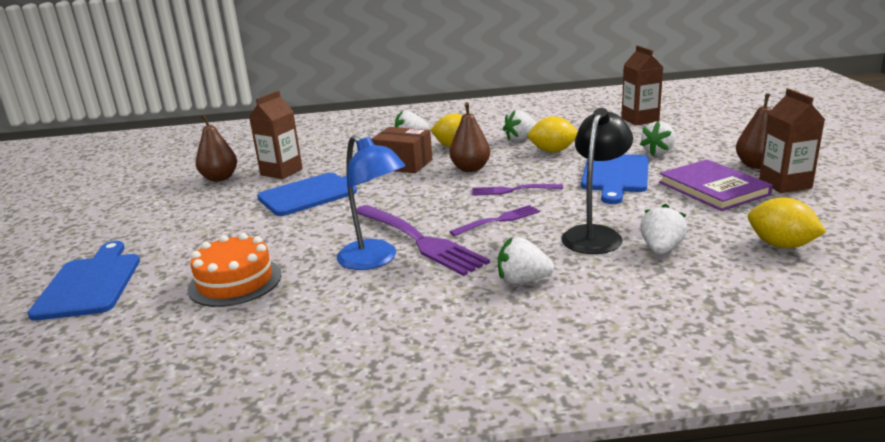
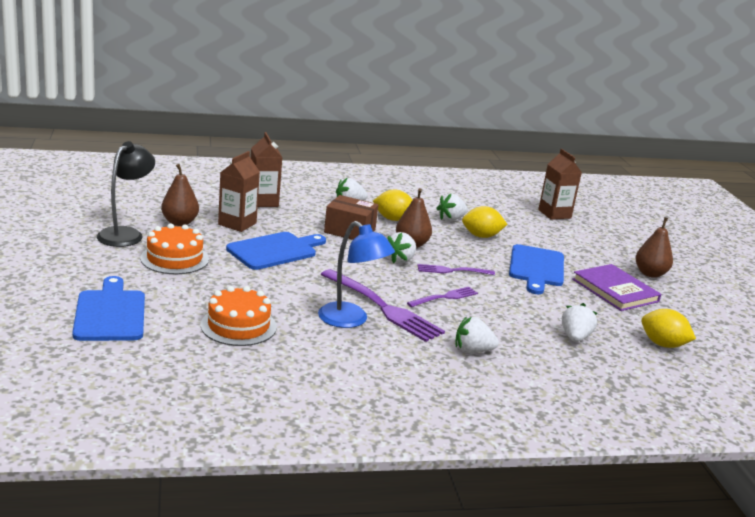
camera: 10 degrees left, 0 degrees up
black lamp [561,108,633,254] -> black lamp moved to [97,141,155,247]
white strawberry [640,121,675,156] -> white strawberry moved to [388,232,416,263]
brown carton [759,88,825,193] -> brown carton moved to [251,132,283,207]
none -> orange cake [140,223,209,274]

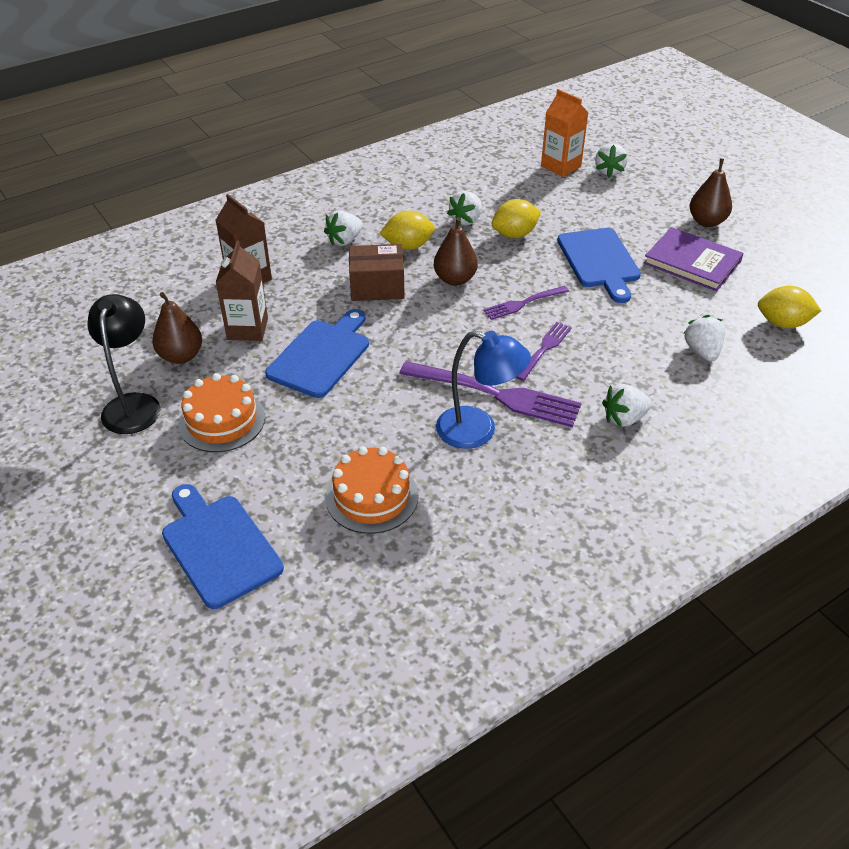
camera: 20 degrees left, 20 degrees up
white strawberry [388,232,416,263] -> white strawberry moved to [595,143,627,177]
brown carton [538,149,582,220] -> orange carton [541,89,588,177]

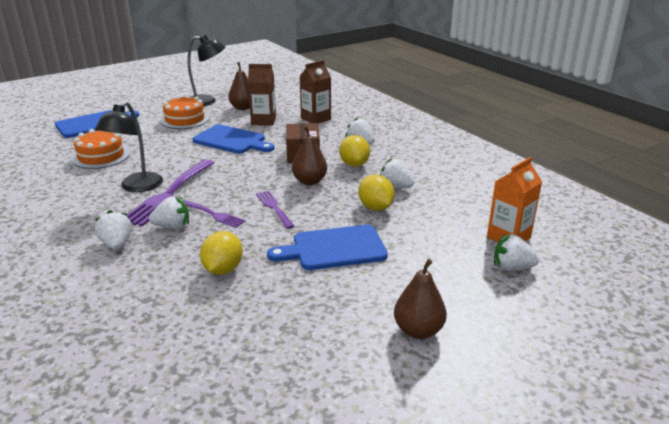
camera: 90 degrees right, 15 degrees down
blue lamp [436,331,531,449] -> black lamp [95,101,163,192]
purple book [644,227,744,291] -> none
white strawberry [683,315,725,362] -> white strawberry moved to [149,196,189,229]
yellow lemon [758,286,821,328] -> yellow lemon moved to [200,231,243,275]

